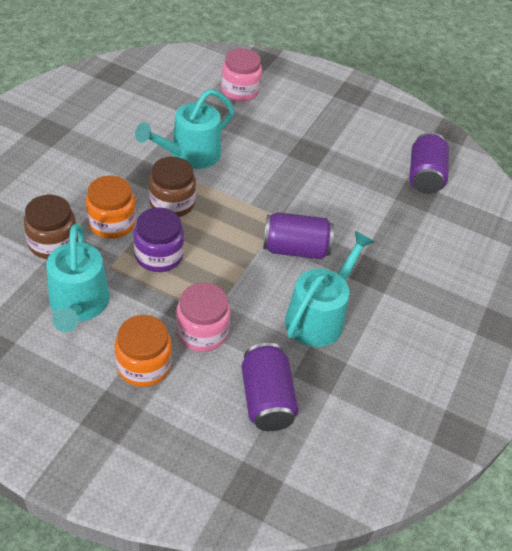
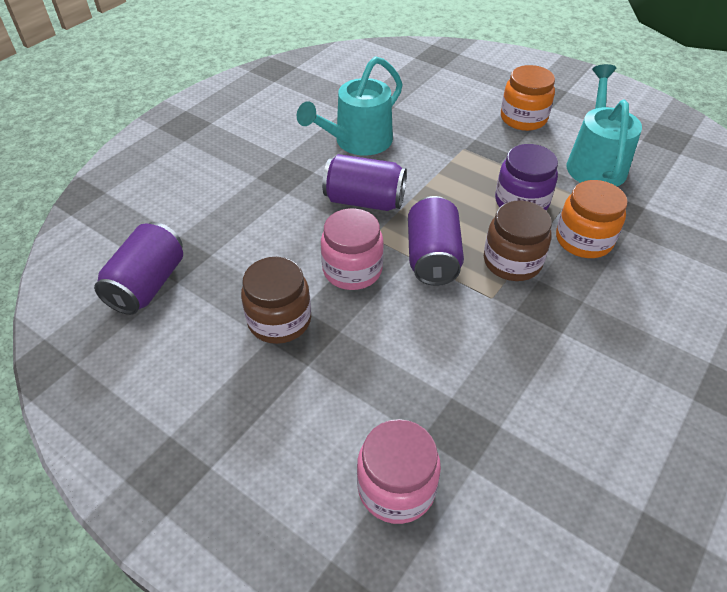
camera: 165 degrees left, 0 degrees up
brown jar [24,195,78,259] -> brown jar moved to [241,257,311,344]
turquoise watering can [135,89,235,169] -> none
pink jar [176,282,230,352] -> pink jar moved to [321,208,384,290]
purple can [241,343,299,431] -> purple can moved to [408,196,464,286]

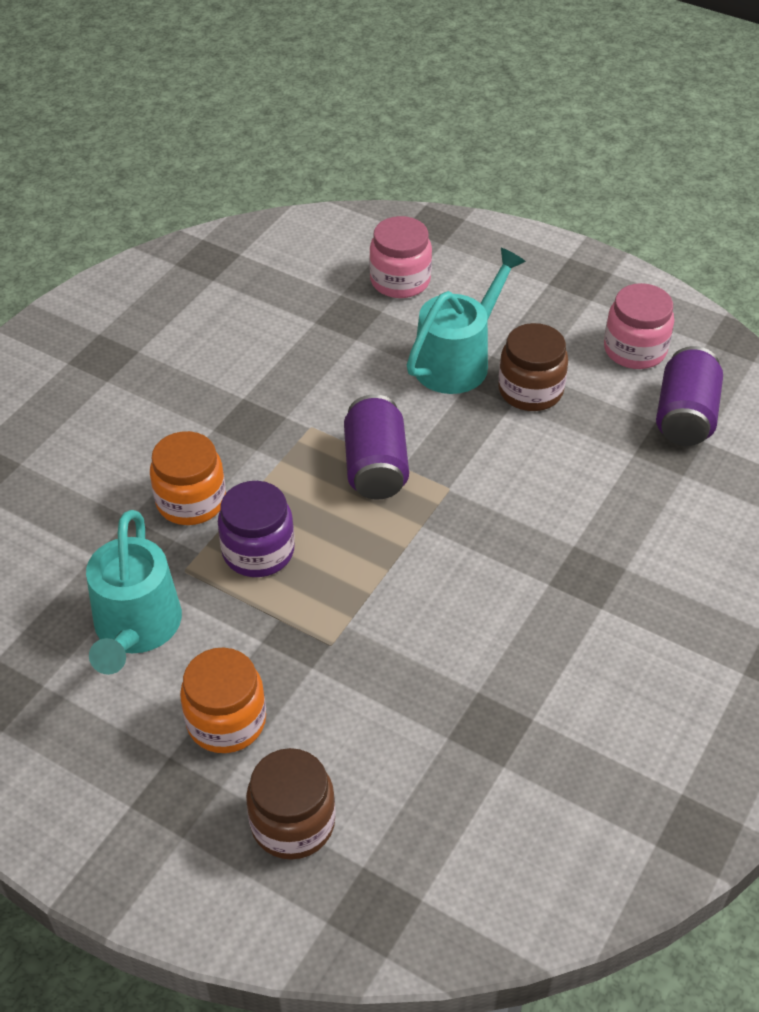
camera: 175 degrees right, 0 degrees up
turquoise watering can [297,56,403,155] -> turquoise watering can moved to [407,248,526,394]
pink jar [321,208,384,290] -> pink jar moved to [604,283,674,369]
purple can [322,154,407,211] -> none
brown jar [484,201,552,281] -> brown jar moved to [246,748,336,860]

